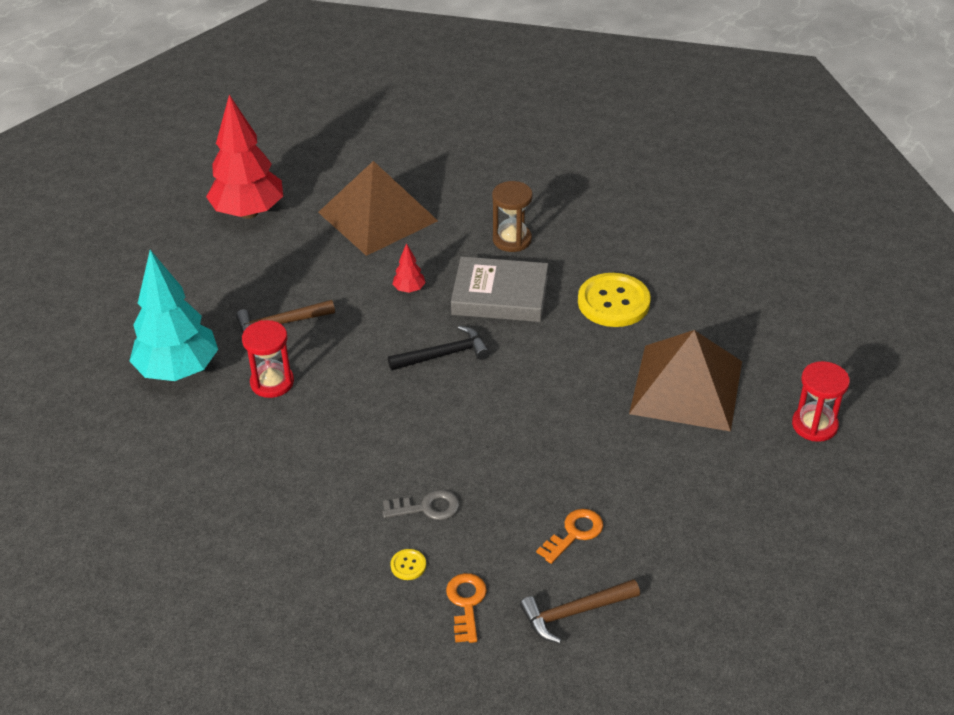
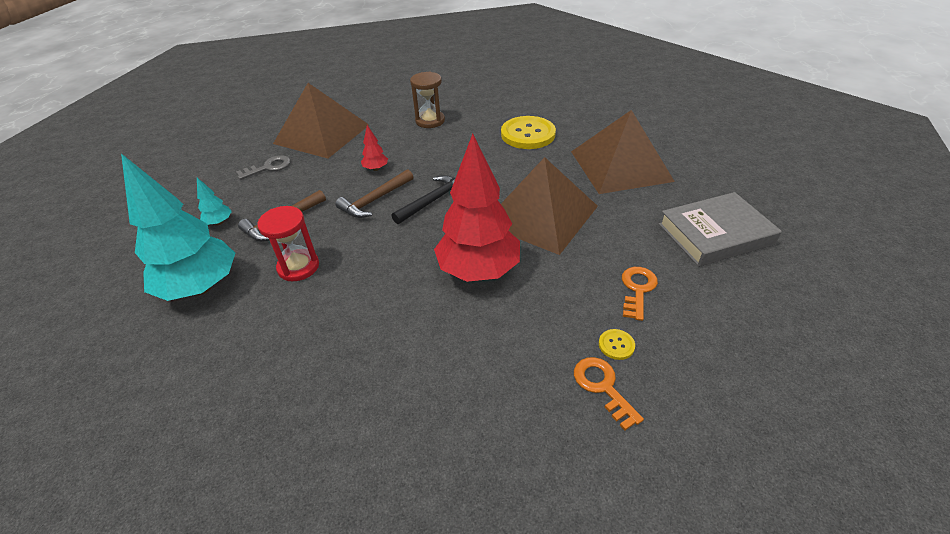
camera: 25 degrees left, 0 degrees up
red tree [206,95,283,219] -> red tree moved to [434,134,520,282]
grey key [383,490,460,520] -> grey key moved to [236,155,291,180]
yellow button [391,549,426,580] -> yellow button moved to [599,329,635,360]
grey book [451,256,548,322] -> grey book moved to [659,192,782,267]
brown hammer [520,579,640,643] -> brown hammer moved to [335,169,413,218]
red hourglass [792,361,850,442] -> none
none -> turquoise tree [197,178,232,225]
none -> brown pyramid [501,157,598,255]

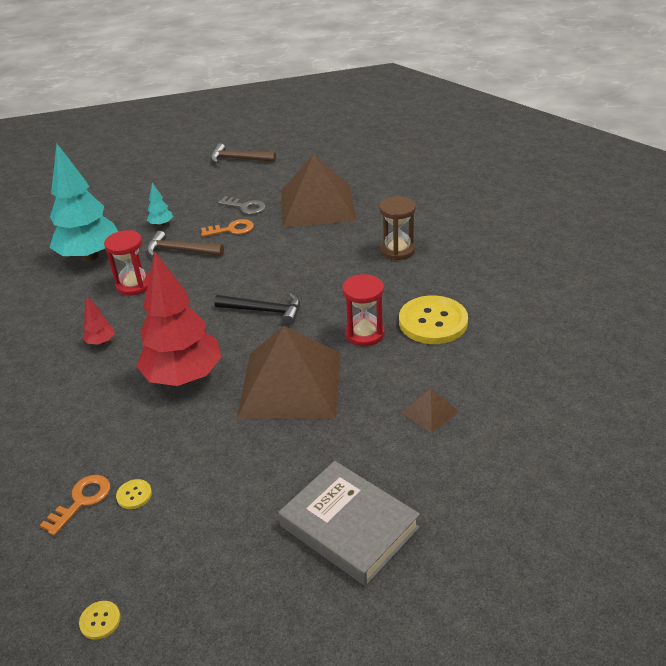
camera: 60 degrees right, 5 degrees down
brown hammer [335,169,413,218] -> brown hammer moved to [211,143,276,163]
red tree [361,125,388,171] -> red tree moved to [82,297,115,345]
brown pyramid [571,110,675,194] -> brown pyramid [401,389,459,433], size x0.41
orange key [622,267,658,321] -> orange key moved to [201,219,254,237]
none -> yellow button [79,601,121,640]
none -> red hourglass [342,274,384,346]

